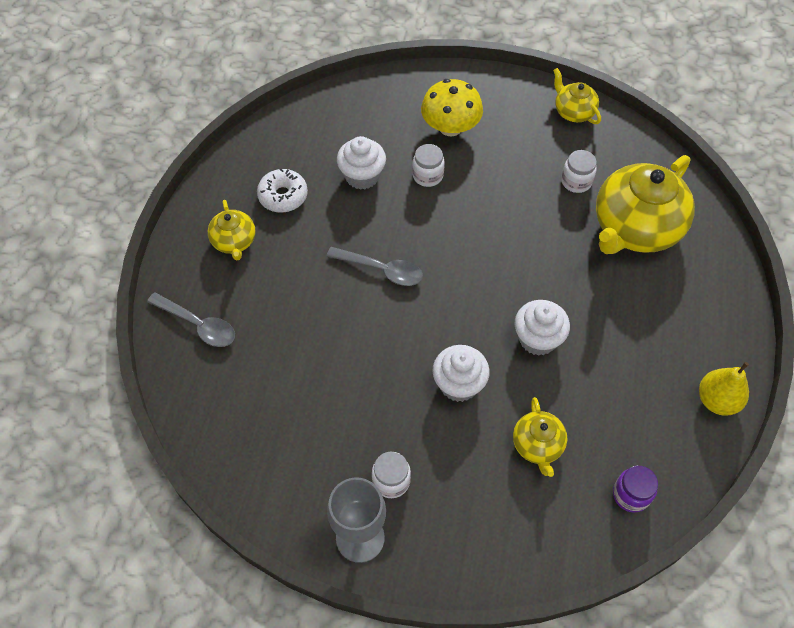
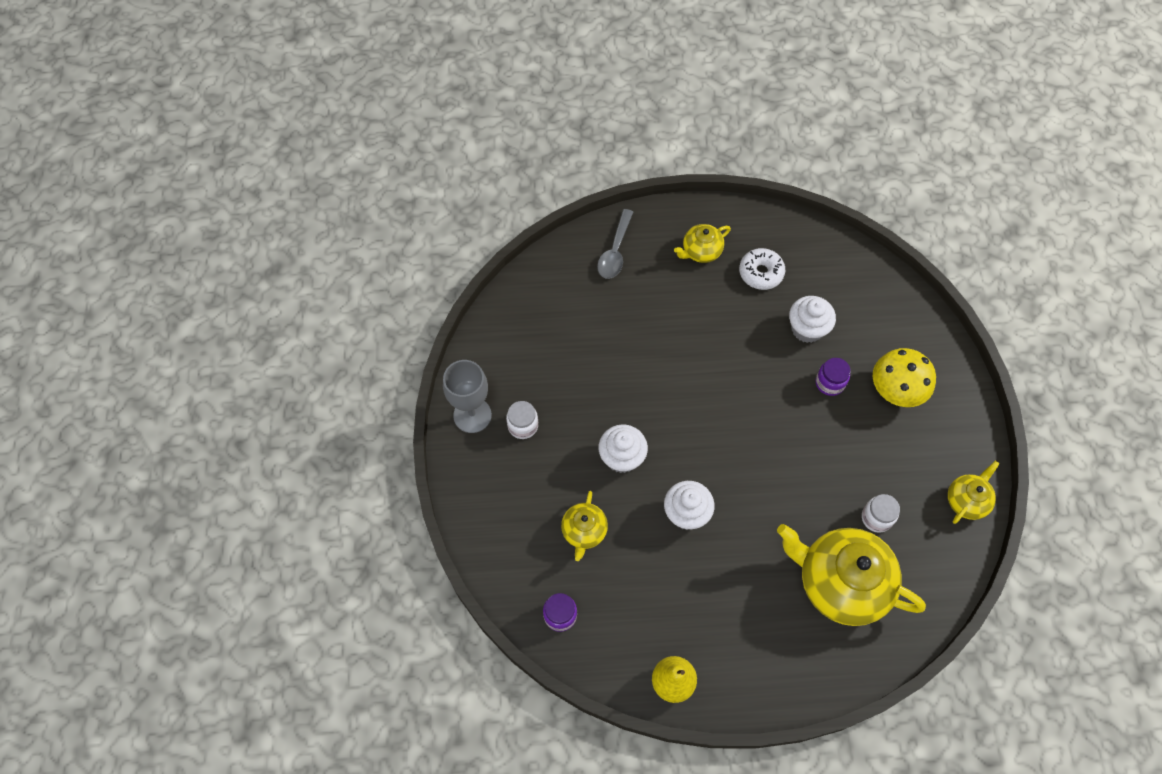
camera: 75 degrees right, 5 degrees up
grey spoon [326,247,423,286] -> none
white jar [412,144,444,187] -> purple jar [816,358,851,396]
yellow teapot [513,397,567,477] -> yellow teapot turned 60 degrees counterclockwise [561,491,608,561]

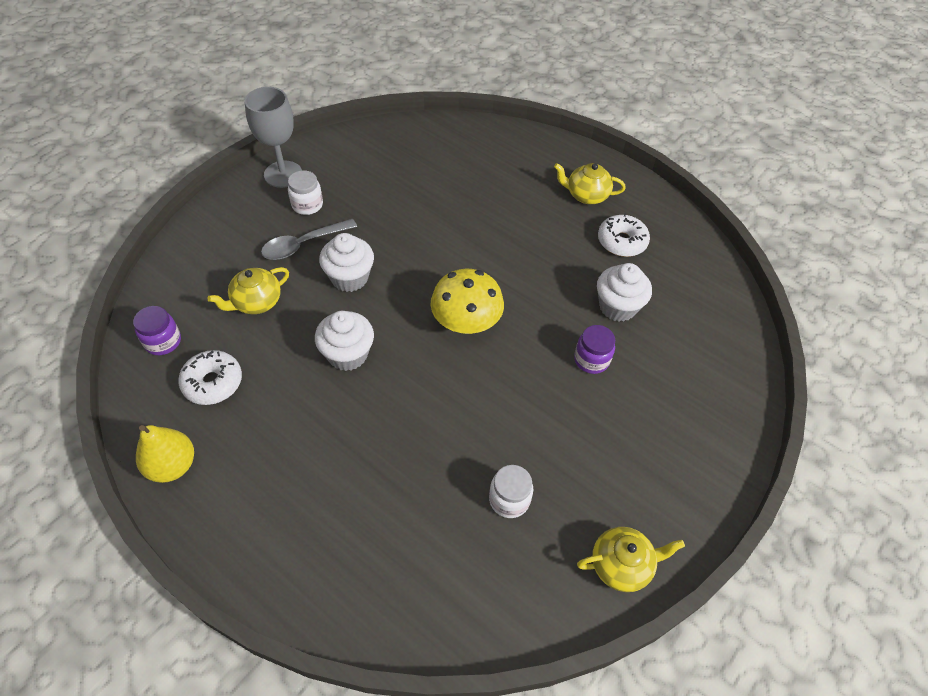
camera: 40 degrees right, 10 degrees down
grey spoon [597,209,633,279] -> grey spoon moved to [261,219,357,260]
yellow teapot [777,524,926,626] -> none
yellow mushroom [873,348,936,407] -> yellow mushroom moved to [430,269,504,334]
none -> white donut [178,350,242,405]

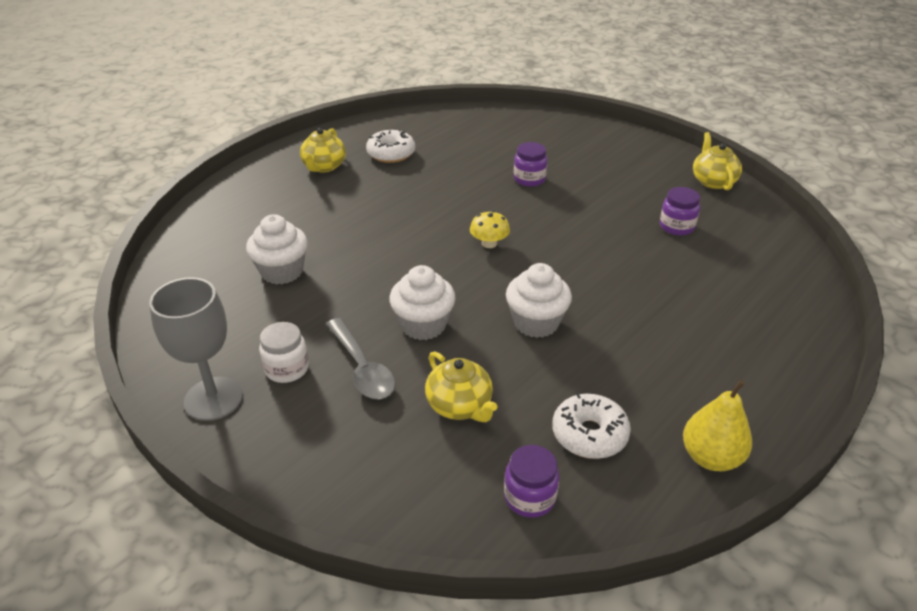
camera: 85 degrees left, 15 degrees down
yellow mushroom [430,269,504,334] -> yellow mushroom [470,211,510,248], size x0.54
white jar [489,465,533,518] -> purple jar [660,187,700,235]
white cupcake [597,263,652,322] -> white cupcake moved to [246,214,308,285]

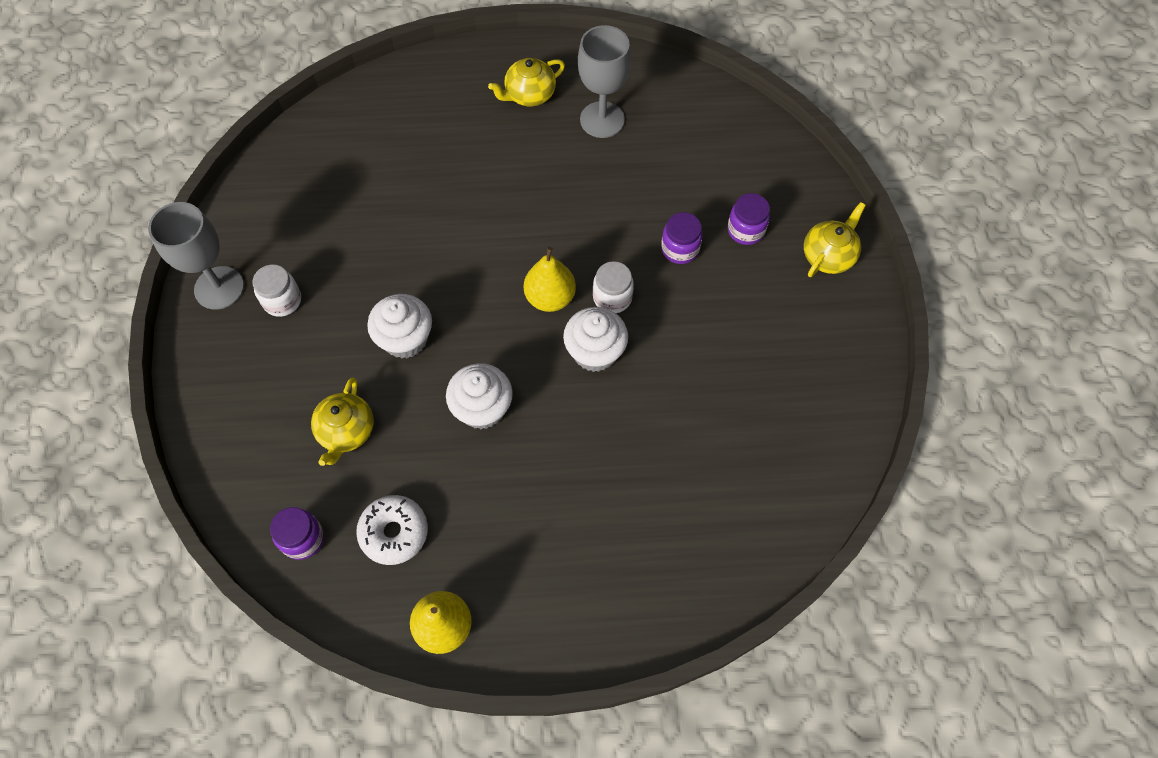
camera: 45 degrees right, 25 degrees up
white cupcake [246,214,308,285] -> white cupcake moved to [563,307,628,372]
grey spoon [326,318,395,399] -> none
white donut [366,129,415,163] -> grey goblet [578,25,631,138]
yellow mushroom [470,211,510,248] -> yellow pear [524,247,576,312]
purple jar [660,187,700,235] -> purple jar moved to [727,193,770,245]
yellow teapot [693,132,742,190] -> yellow teapot moved to [804,202,866,277]
none -> white jar [593,261,634,313]

